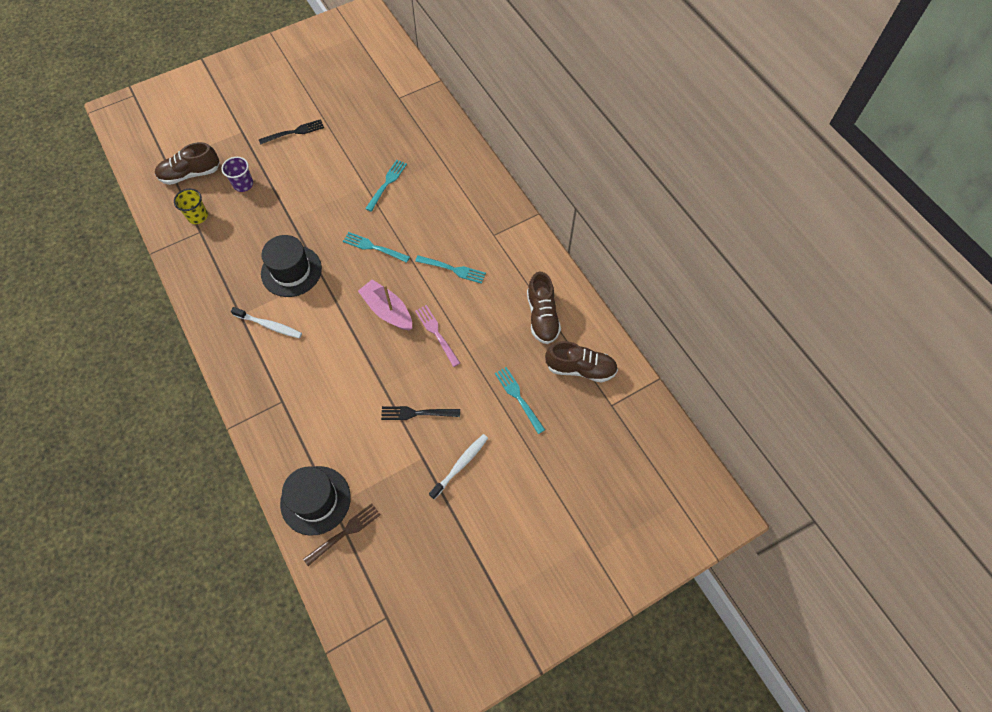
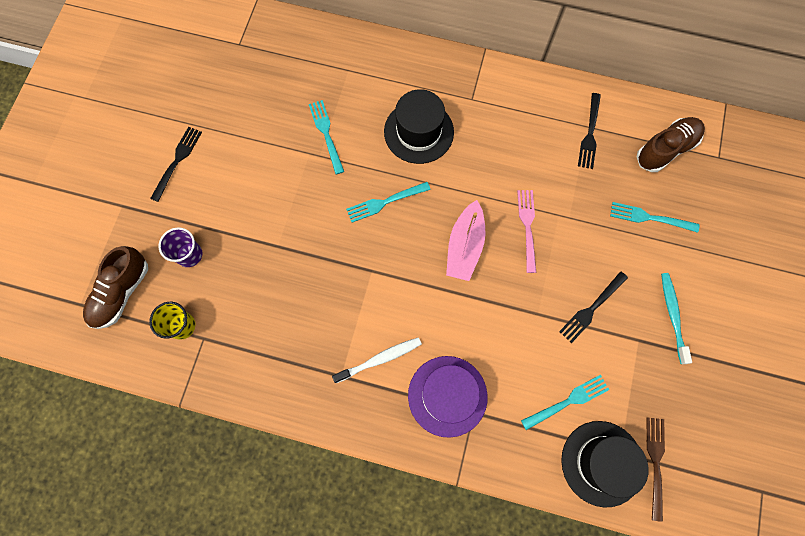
camera: 45 degrees left, 10 degrees up
black hat [261,235,322,297] -> black hat moved to [384,89,454,164]
pink boat [358,280,412,330] -> pink boat turned 75 degrees counterclockwise [446,200,485,281]
turquoise fork [415,255,486,284] -> turquoise fork moved to [521,375,609,430]
pink fork [415,305,460,367] -> pink fork turned 75 degrees clockwise [517,190,536,273]
white toothbrush [429,434,488,500] -> turquoise toothbrush [661,273,692,364]
brown shoe [527,272,561,344] -> black fork [578,93,601,169]
none -> purple hat [408,356,488,438]

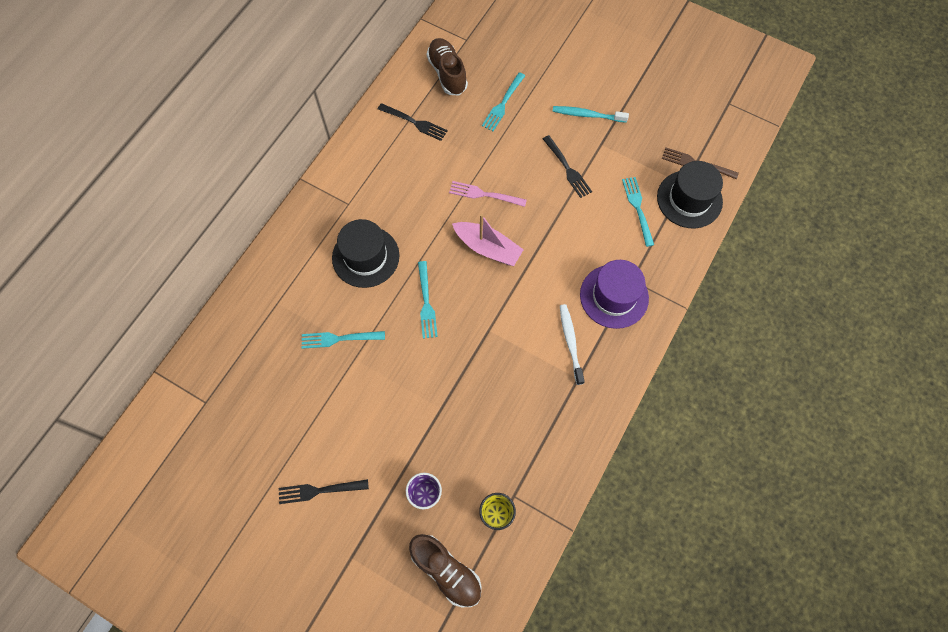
camera: 75 degrees left, 5 degrees down
black fork [150,127,202,202] -> black fork turned 45 degrees counterclockwise [279,479,369,504]

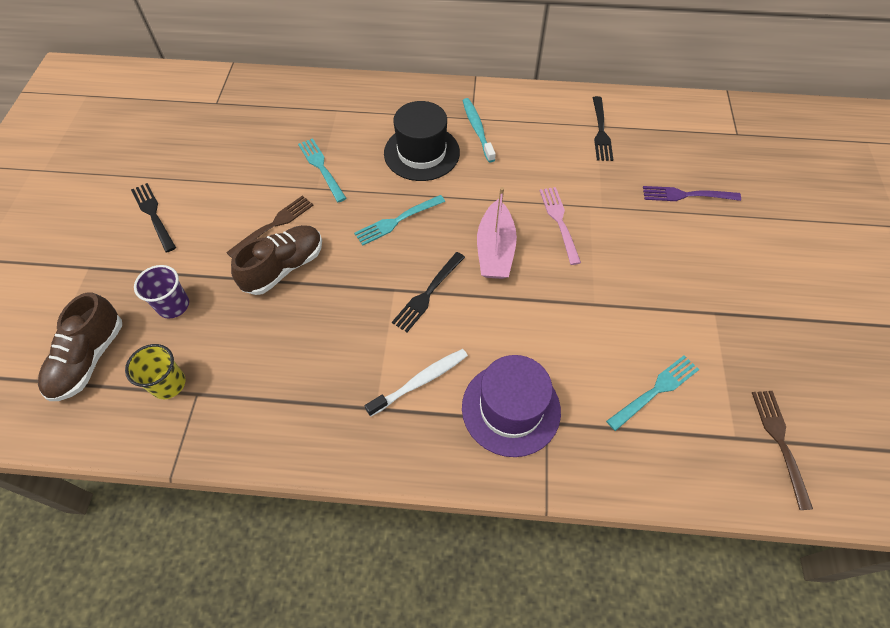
camera: 65 degrees right, 10 degrees down
brown shoe [427,38,468,95] -> brown shoe moved to [231,225,322,295]
turquoise fork [482,72,525,131] -> purple fork [643,186,741,201]
black fork [543,135,592,198] -> black fork moved to [392,252,465,332]
turquoise toothbrush [553,106,629,123] -> turquoise toothbrush moved to [463,98,496,162]
black hat [657,161,723,228] -> none
none -> brown fork [226,195,314,258]

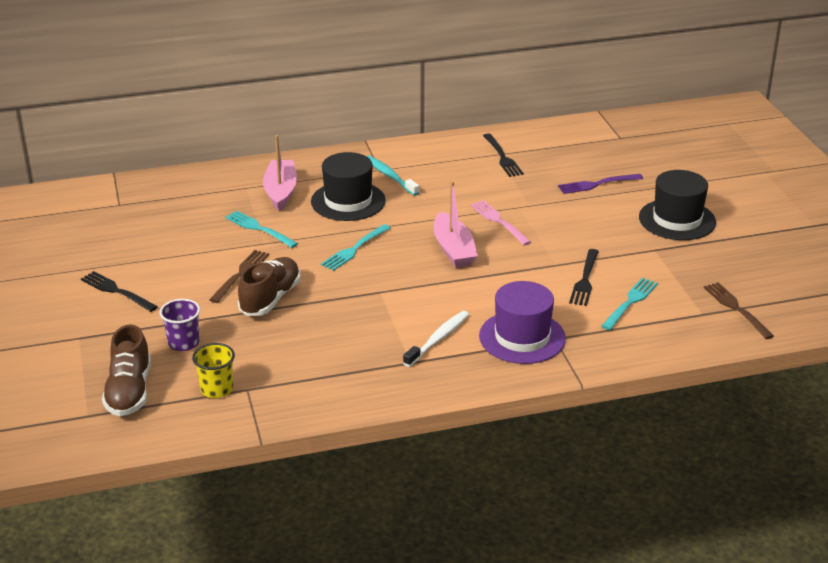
camera: 20 degrees left, 25 degrees down
black fork [392,252,465,332] -> black fork moved to [569,249,599,306]
none -> pink boat [263,135,297,211]
none -> black hat [639,170,716,240]

